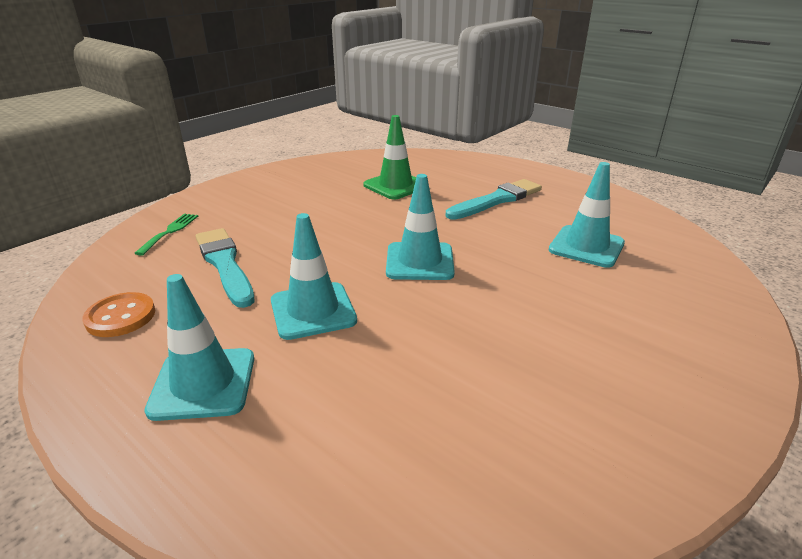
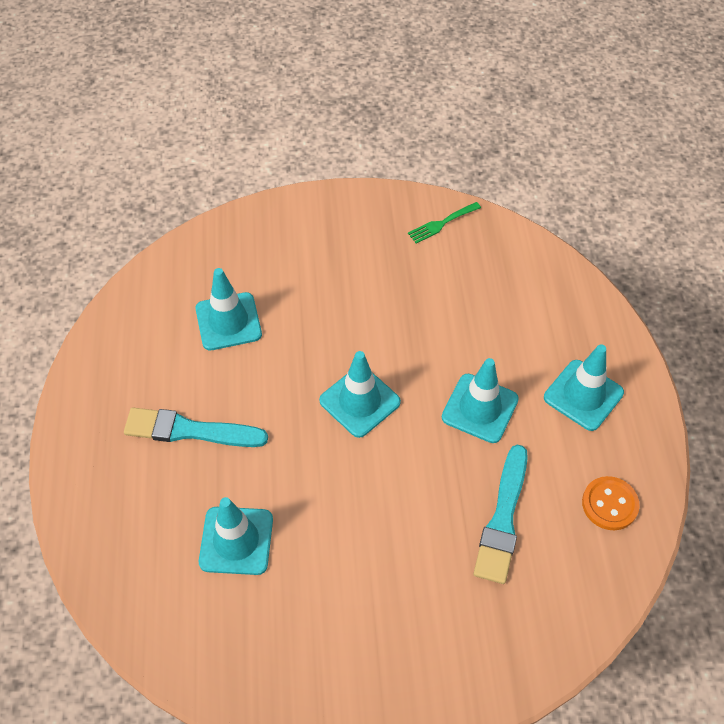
camera: 135 degrees left, 25 degrees up
green fork [135,213,198,256] -> green fork moved to [408,202,481,244]
green traffic cone [363,115,416,200] -> turquoise traffic cone [199,497,273,575]

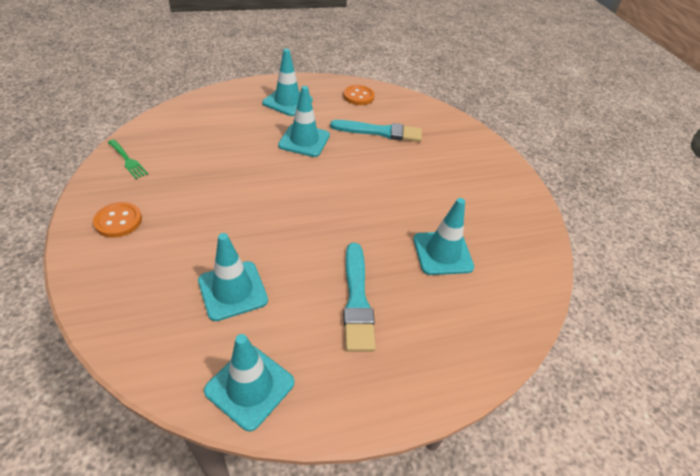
camera: 105 degrees left, 10 degrees down
turquoise traffic cone [319,351,401,438] -> turquoise traffic cone moved to [204,334,294,431]
none -> orange button [93,202,142,238]

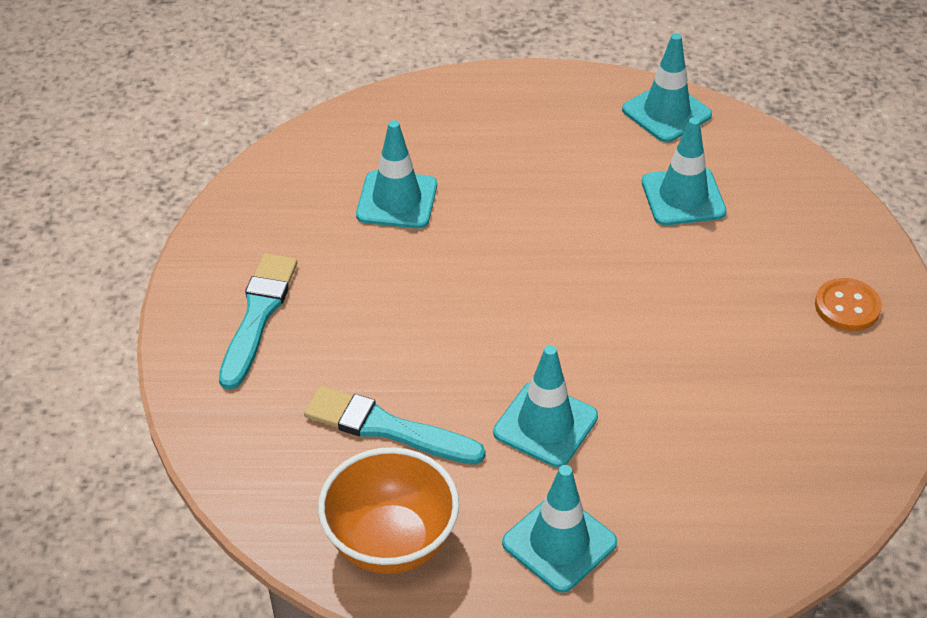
camera: 160 degrees left, 0 degrees up
green fork [108,139,148,179] -> none
orange button [343,85,375,105] -> orange bowl [318,447,459,574]
turquoise brush [343,243,376,352] -> turquoise brush moved to [219,253,297,390]

